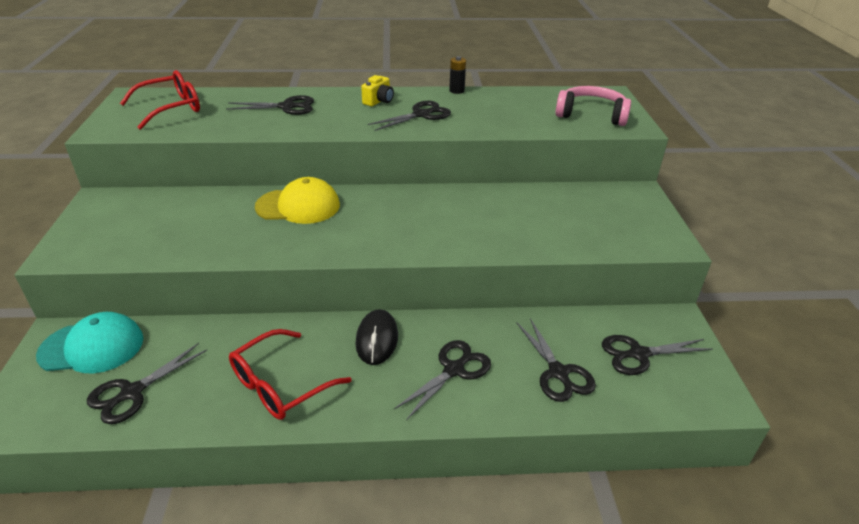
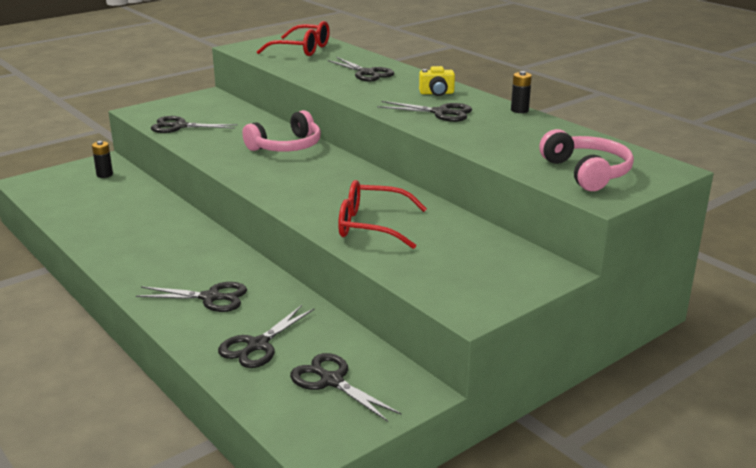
camera: 55 degrees right, 10 degrees down
turquoise cap [36,312,143,373] -> black battery [92,141,113,178]
black scissors [87,343,207,424] -> black scissors moved to [151,116,238,133]
red glasses [229,329,352,420] -> red glasses moved to [338,180,427,249]
yellow cap [255,177,340,224] -> pink headphones [242,110,321,152]
black mouse [356,309,398,365] -> none

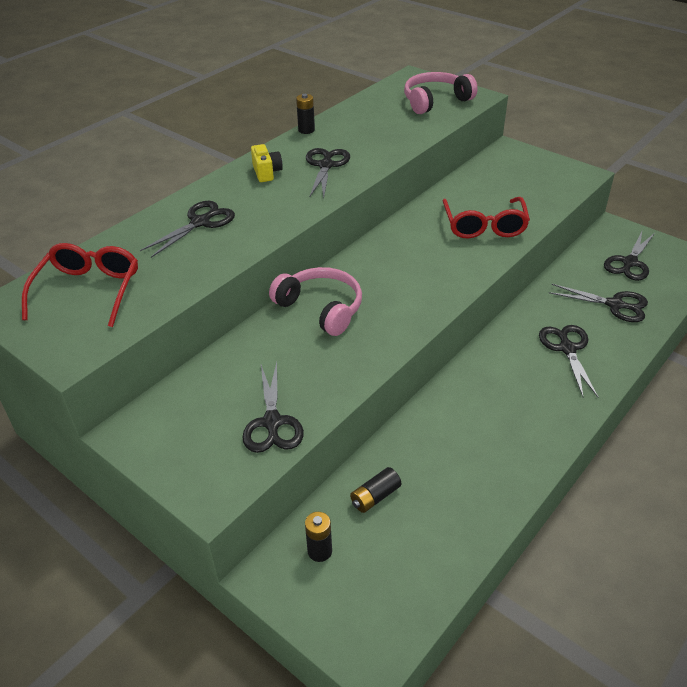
camera: 100 degrees left, 15 degrees up
none -> black battery [350,467,401,513]

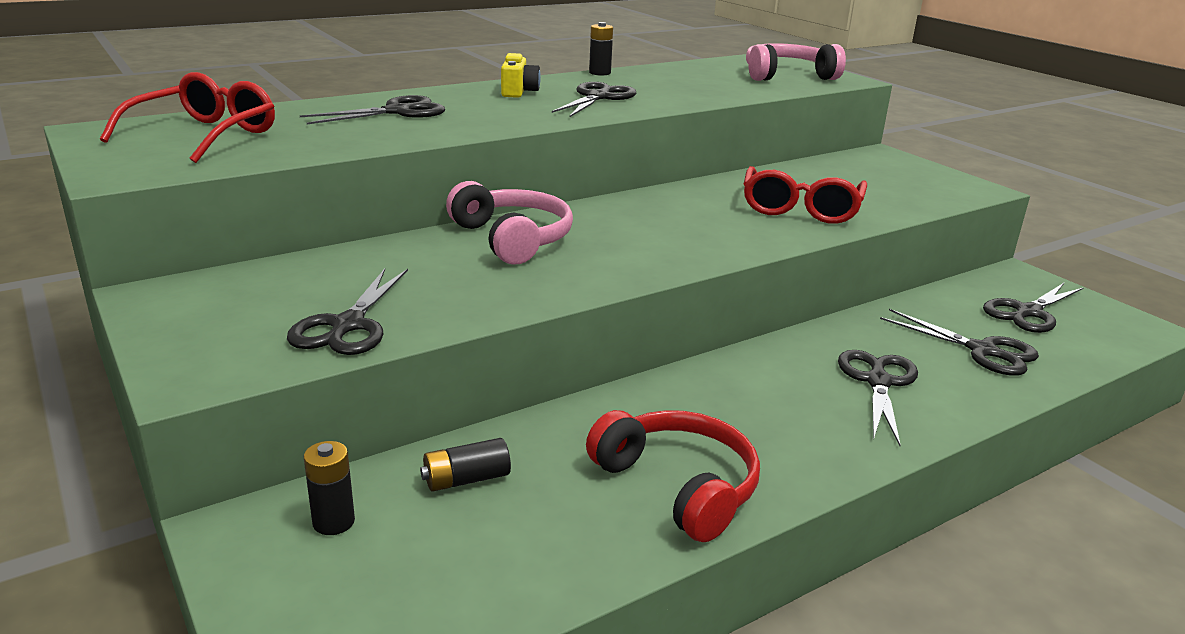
camera: 15 degrees right, 15 degrees down
none -> red headphones [586,410,760,542]

